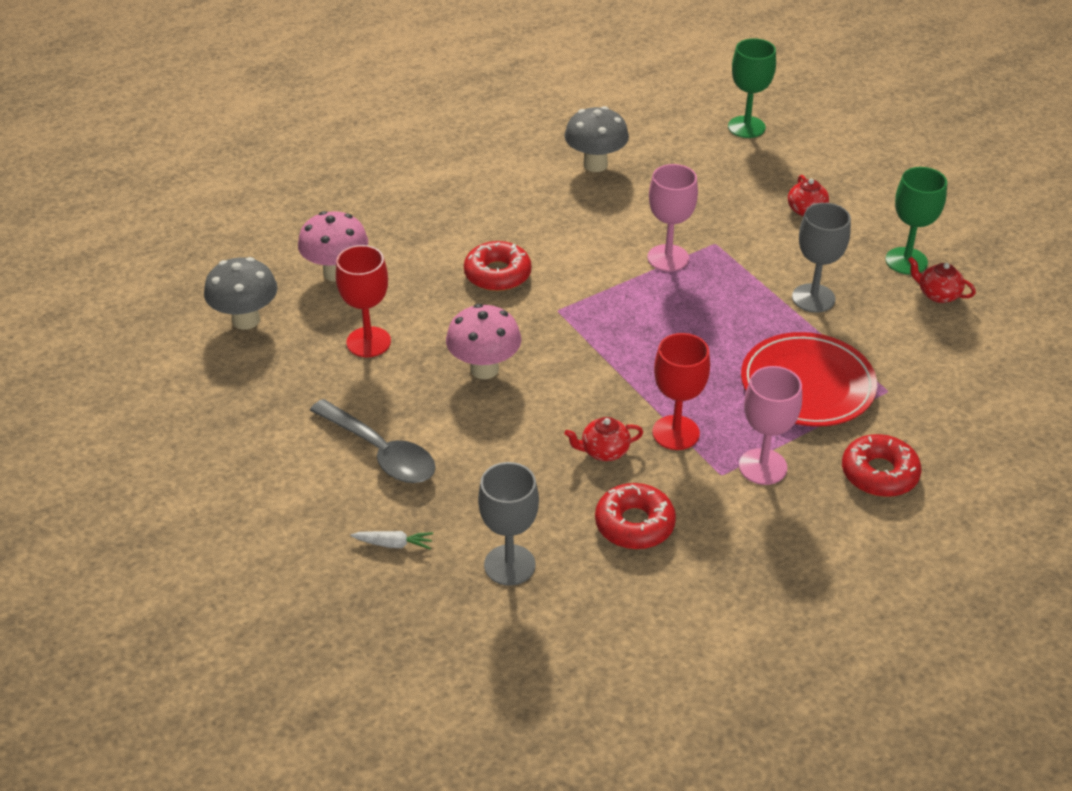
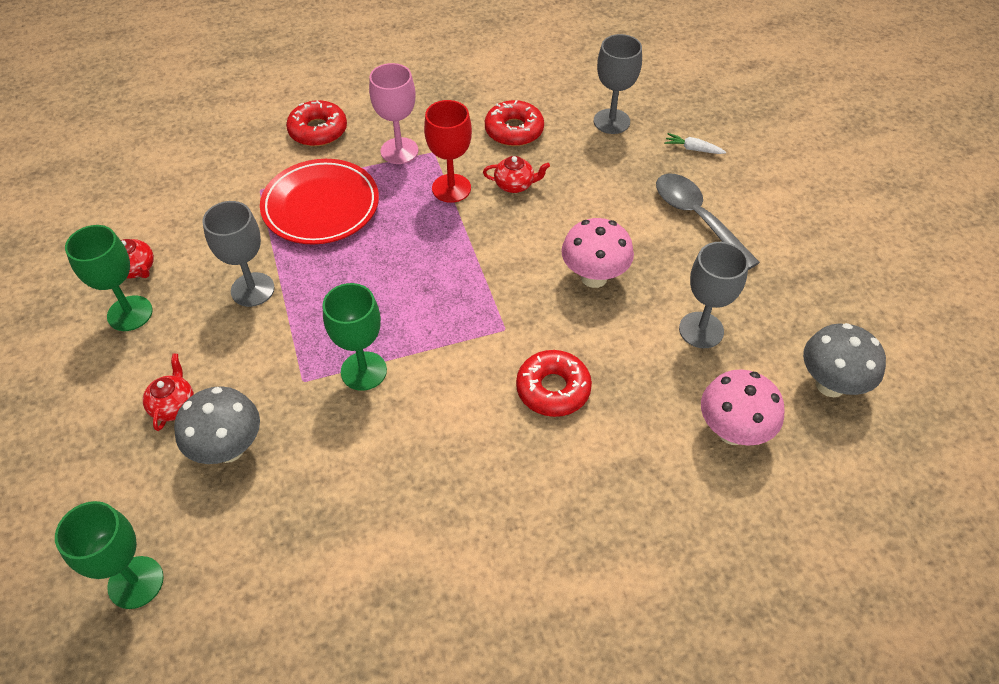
camera: 165 degrees left, 10 degrees up
red goblet [336,245,391,357] -> grey goblet [679,242,749,348]
grey mushroom [564,106,629,172] -> grey mushroom moved to [174,386,260,464]
pink goblet [647,164,698,272] -> green goblet [322,283,387,391]

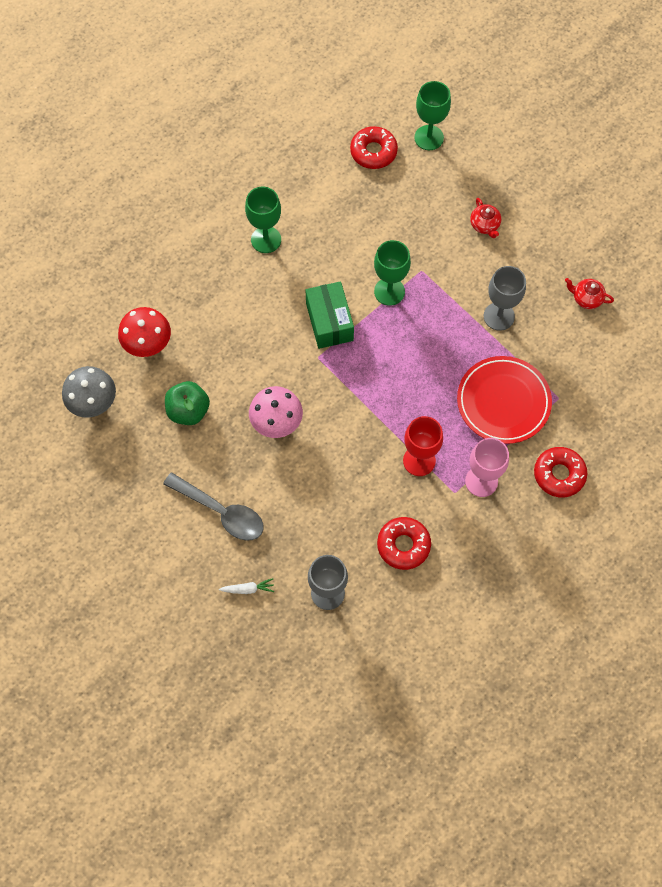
camera: 155 degrees right, 15 degrees up
green goblet [65,225,153,331] -> green goblet moved to [245,187,281,253]
grey mushroom [174,386,260,464] -> none
red teapot [483,156,550,193] -> none
red donut [516,350,592,417] -> red donut moved to [350,126,398,169]
grey goblet [679,242,749,348] -> green apple [165,381,210,425]
pink mushroom [701,369,785,446] -> red mushroom [118,307,171,357]
none -> green box [305,281,354,349]

